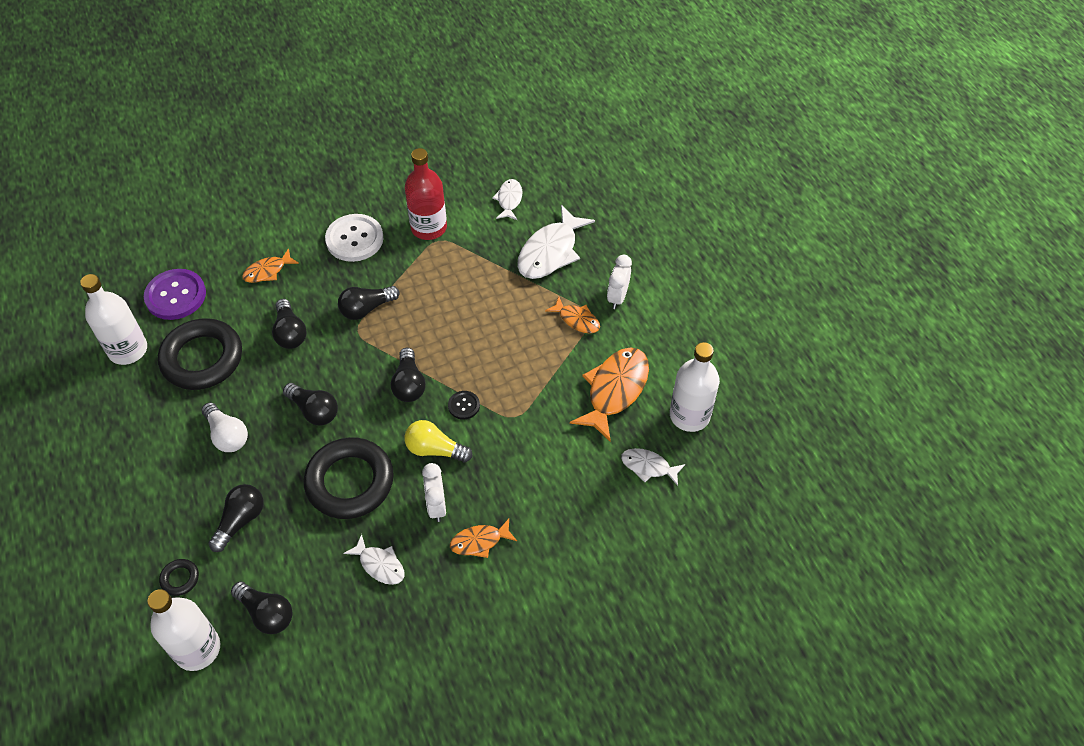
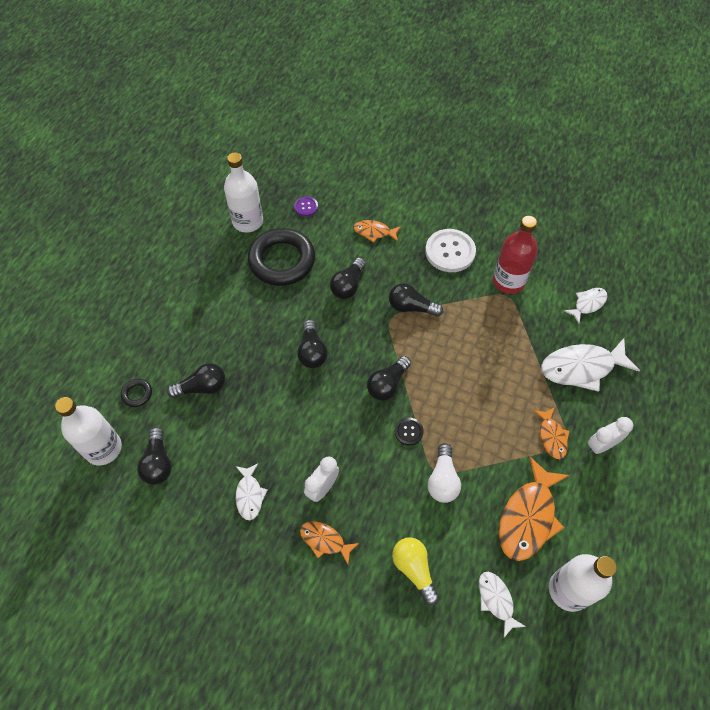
camera: 45 degrees right, 5 degrees up
purple button [144,269,206,320] -> purple button [294,196,318,217], size x0.50
white light bulb [201,402,248,452] -> white light bulb moved to [428,443,461,503]
black ring [304,437,394,519] -> none
yellow light bulb [404,420,472,462] -> yellow light bulb moved to [392,537,439,605]
orange fish [570,347,649,442] -> orange fish turned 135 degrees clockwise [499,457,569,561]

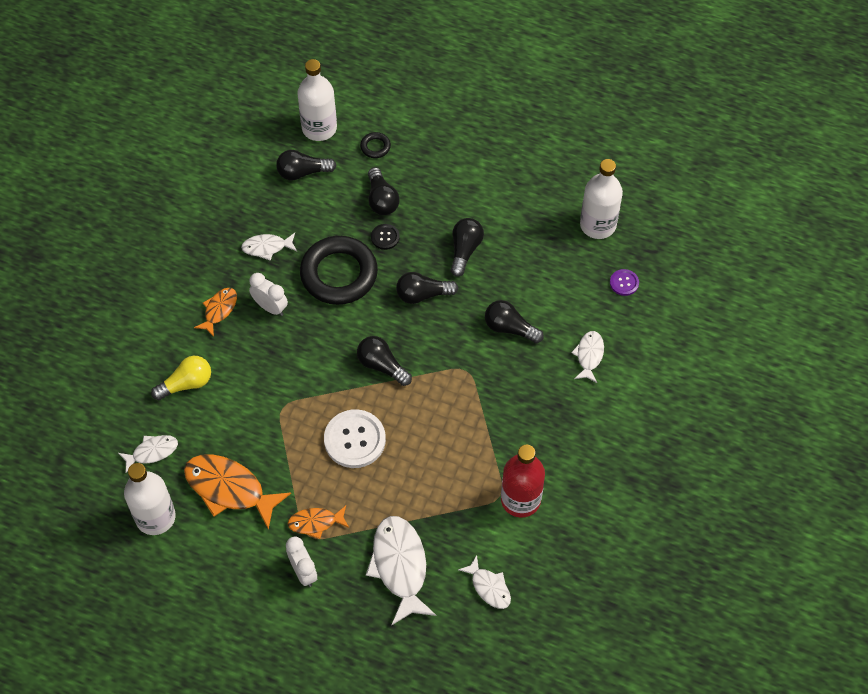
camera: 90 degrees right, 0 degrees up
black ring [248,228,315,286] -> black ring moved to [300,236,378,305]
orange fish [353,220,401,243] -> white fish [571,331,604,383]
black light bulb [389,283,443,317] -> black light bulb moved to [450,218,484,277]
black button [395,417,424,446] -> black button moved to [371,224,400,250]
white button [425,229,476,272] -> white button moved to [324,409,386,468]
white light bulb [428,443,461,503] -> none

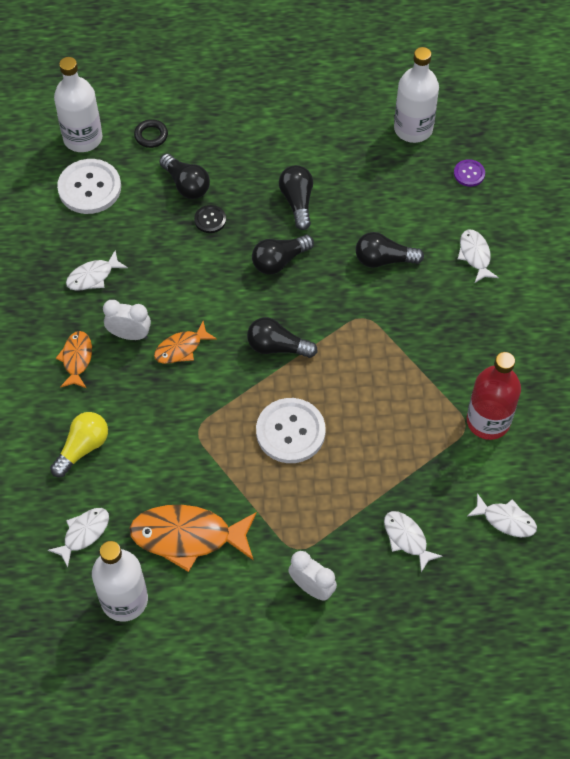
camera: 25 degrees left, 0 degrees up
black light bulb [276,150,337,180] -> white button [57,159,121,214]
orange fish [288,506,349,539] -> orange fish moved to [154,321,217,364]
black ring [300,236,378,305] -> none
white fish [366,516,436,626] -> white fish [384,511,443,572], size x0.55

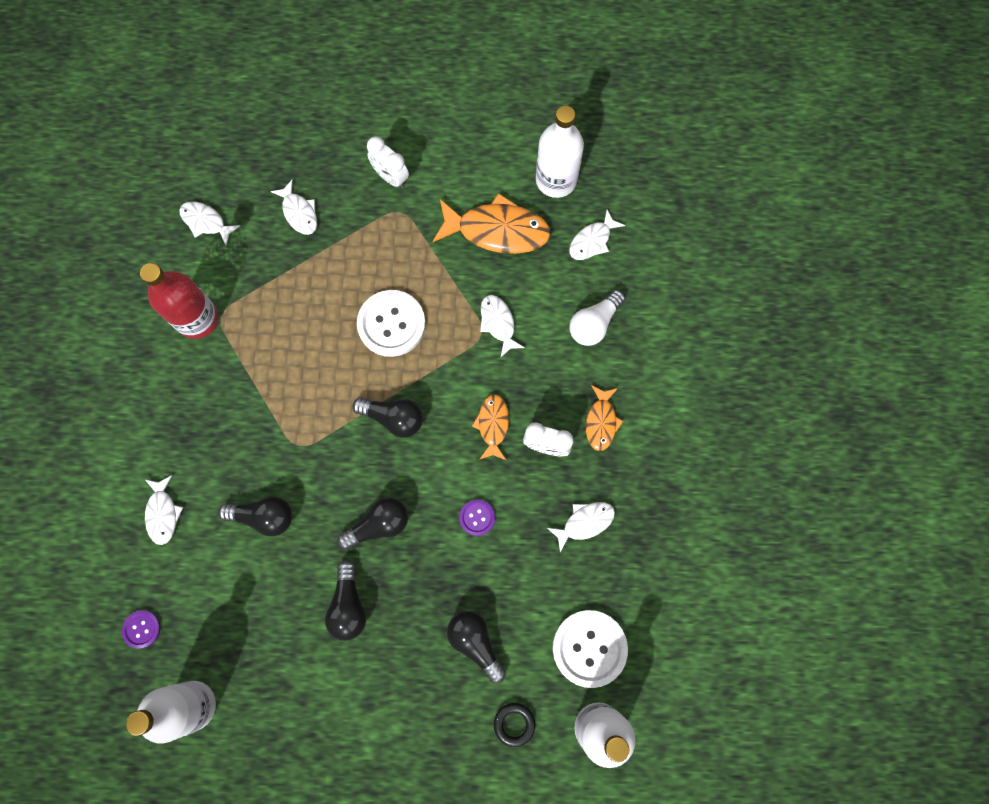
camera: 175 degrees left, 15 degrees up
yellow light bulb [50,412,108,477] -> white light bulb [569,290,625,346]
orange fish [154,321,217,364] -> orange fish turned 60 degrees counterclockwise [472,394,509,460]
black button [194,205,226,233] -> none
none -> purple button [459,500,495,536]
none -> white fish [480,295,525,358]

